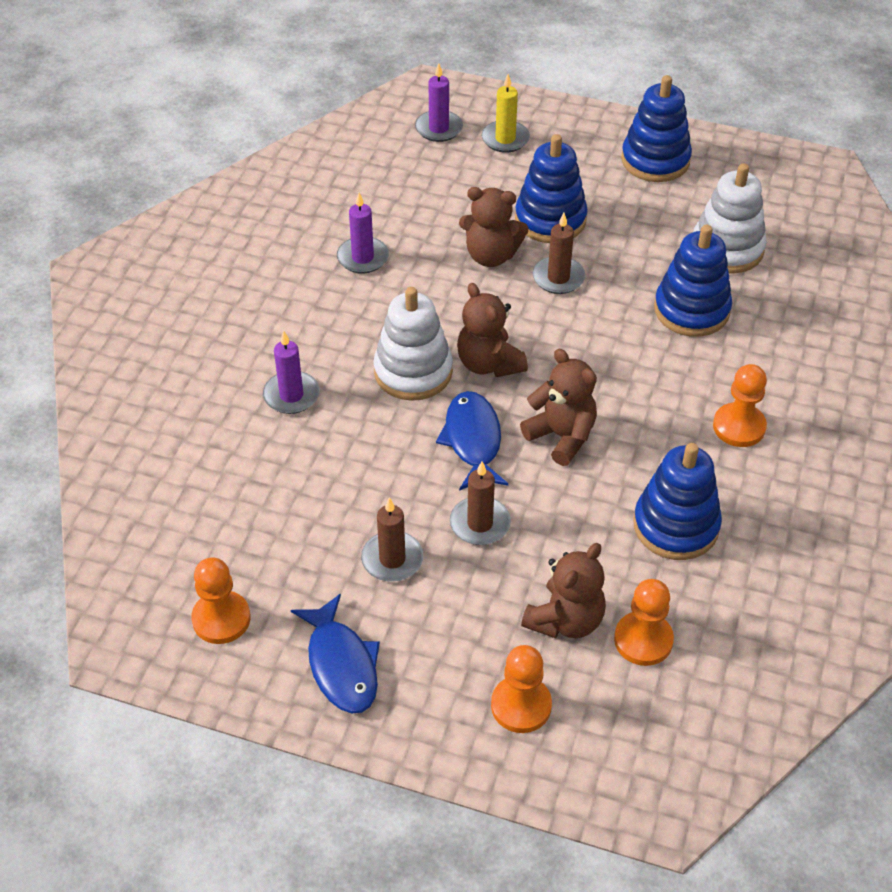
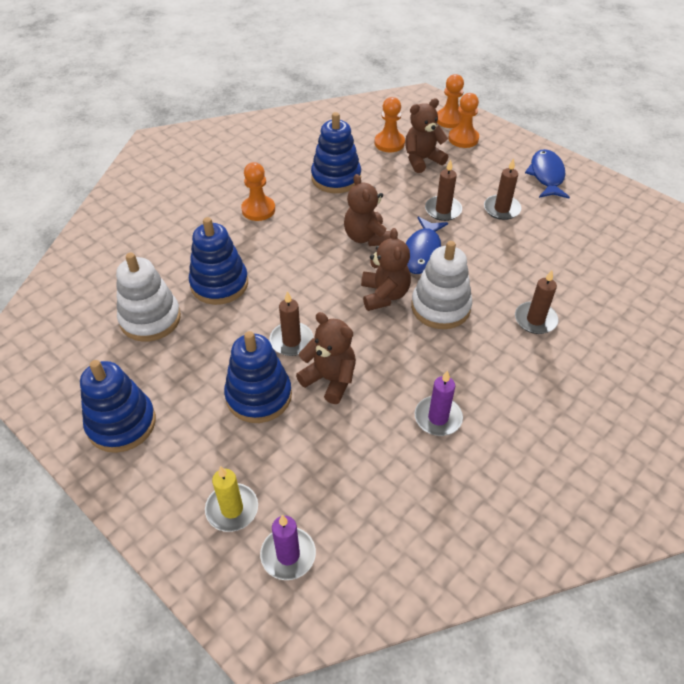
camera: 155 degrees left, 0 degrees up
orange pawn [191,557,250,644] -> orange pawn moved to [437,74,464,128]
purple candle [263,331,320,414] -> brown candle [515,270,559,334]

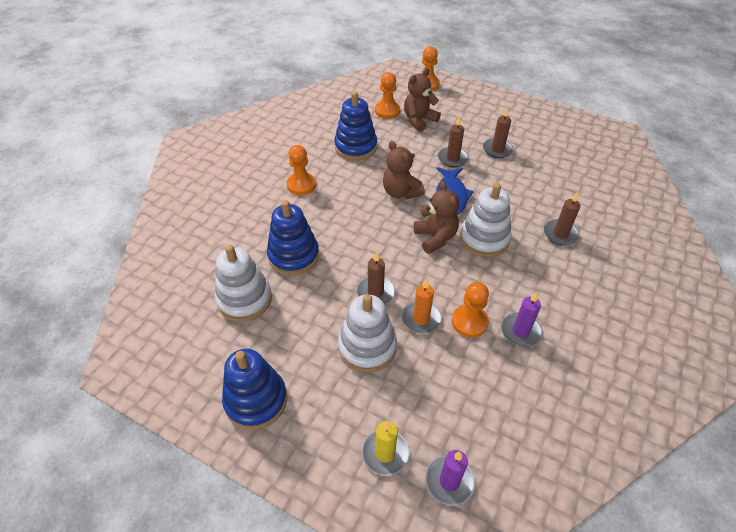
camera: 15 degrees left, 0 degrees up
blue stacking toy [224,331,292,423] -> white stacking toy [338,294,397,372]
brown teddy bear [296,312,356,404] -> orange candle [402,279,442,334]
orange pawn [448,93,479,148] -> orange pawn moved to [452,282,489,338]
blue fish [525,149,570,198] -> none

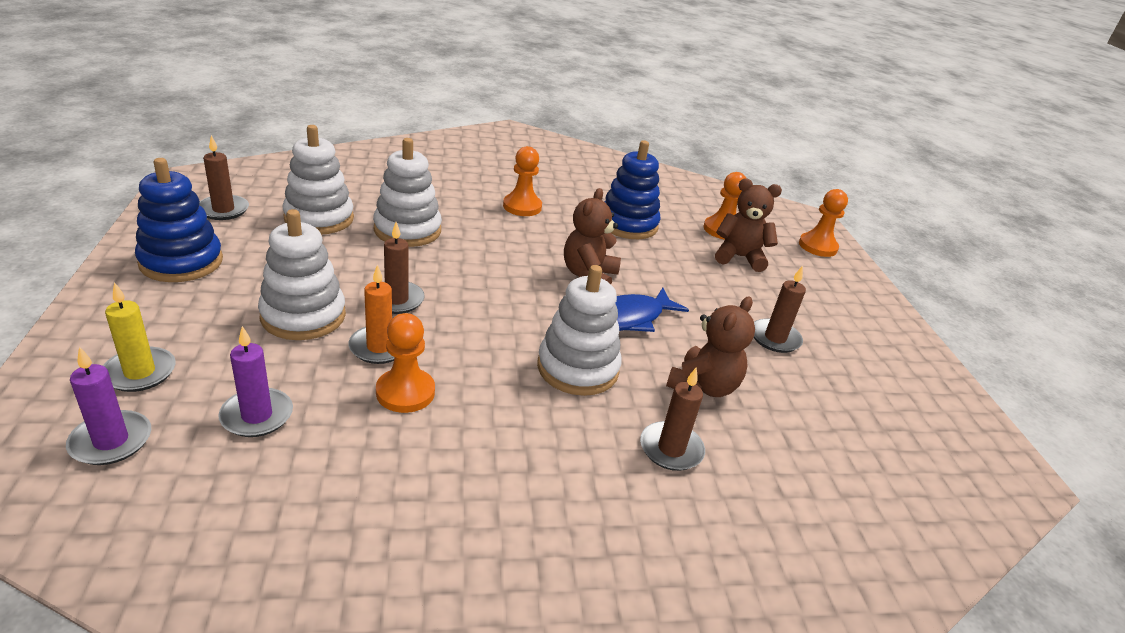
camera: 50 degrees right, 15 degrees down
blue stacking toy [267,200,319,275] -> white stacking toy [373,138,442,247]
brown teddy bear [414,181,459,254] -> brown teddy bear moved to [666,297,755,397]
brown candle [438,116,469,168] -> brown candle moved to [199,135,249,220]
purple candle [501,292,542,347] -> purple candle moved to [218,326,293,437]

